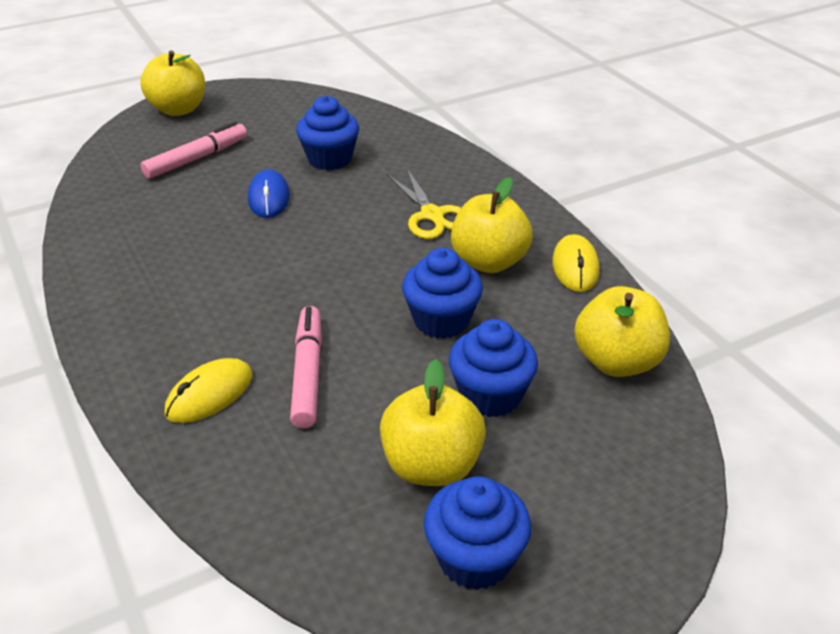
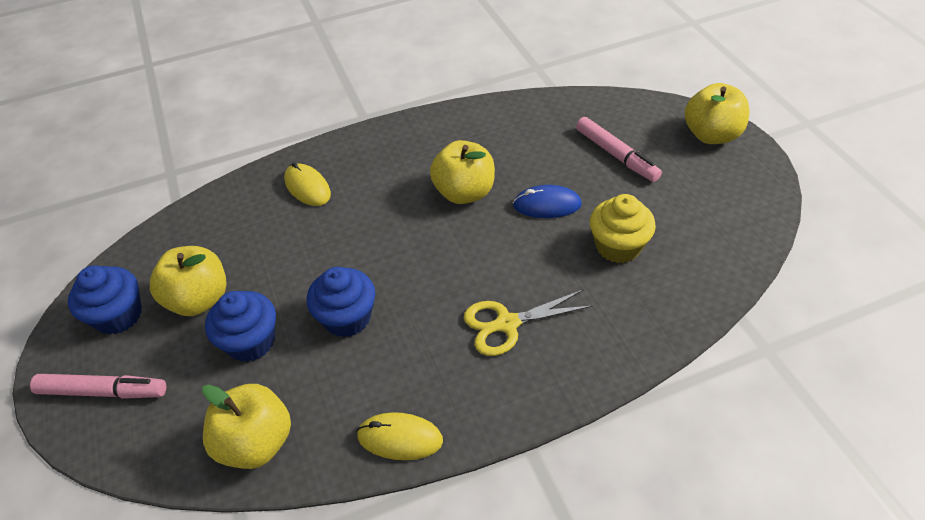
camera: 100 degrees right, 10 degrees up
pink marker [290,306,322,429] -> pink marker moved to [30,374,166,399]
blue cupcake [296,96,359,170] -> yellow cupcake [590,194,656,263]
yellow apple [451,177,533,273] -> yellow apple moved to [430,140,495,204]

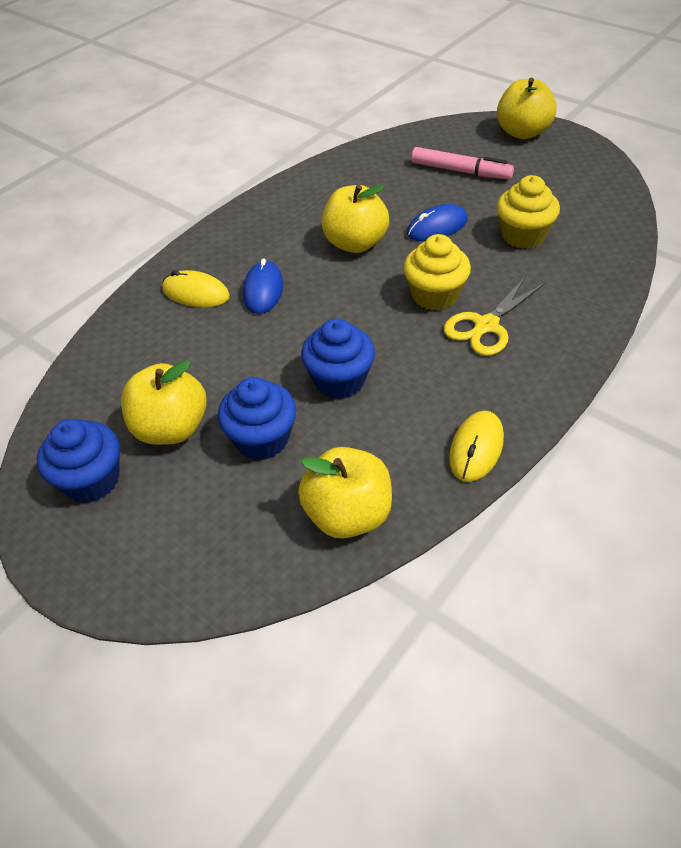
camera: 30 degrees left, 0 degrees up
pink marker [30,374,166,399] -> none
yellow mouse [357,412,443,460] -> yellow mouse turned 45 degrees counterclockwise [449,411,504,482]
none -> blue mouse [243,258,283,314]
none -> yellow cupcake [403,234,471,311]

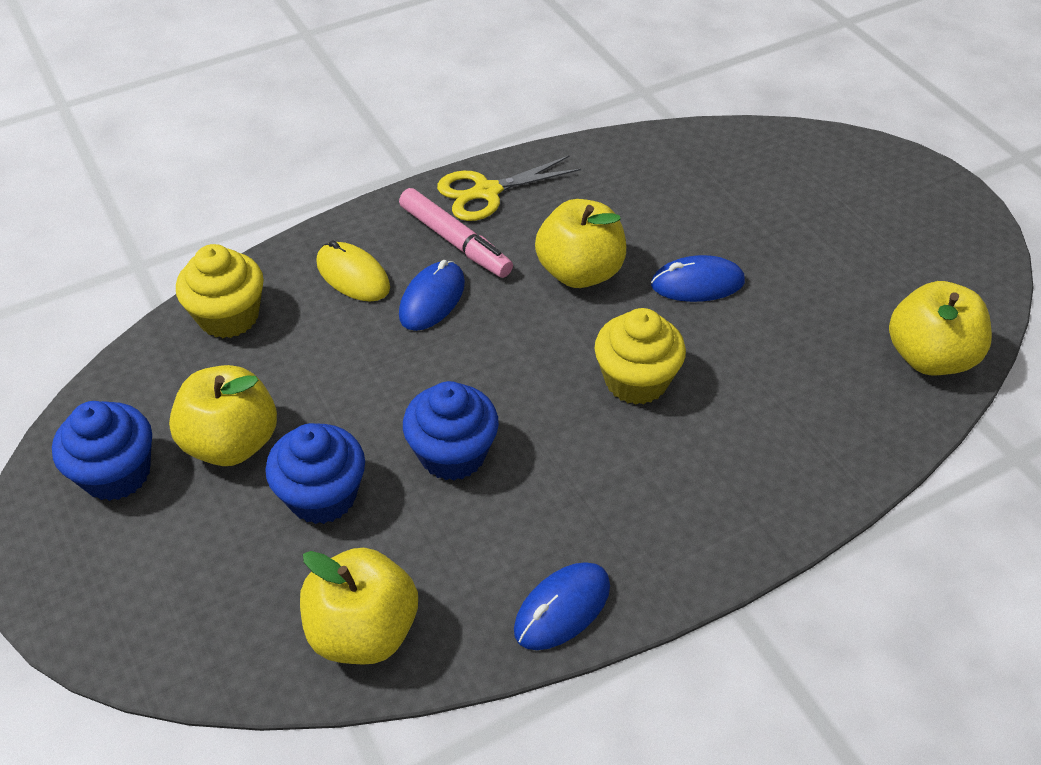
camera: 20 degrees right, 0 degrees up
pink marker [411,147,514,179] -> pink marker moved to [399,188,513,278]
yellow scissors [444,276,545,356] -> yellow scissors moved to [437,155,581,221]
yellow mouse [449,411,504,482] -> blue mouse [514,562,610,650]
yellow apple [497,77,557,139] -> yellow apple moved to [889,281,992,375]
yellow cupcake [497,175,560,249] -> yellow cupcake moved to [176,244,264,338]

